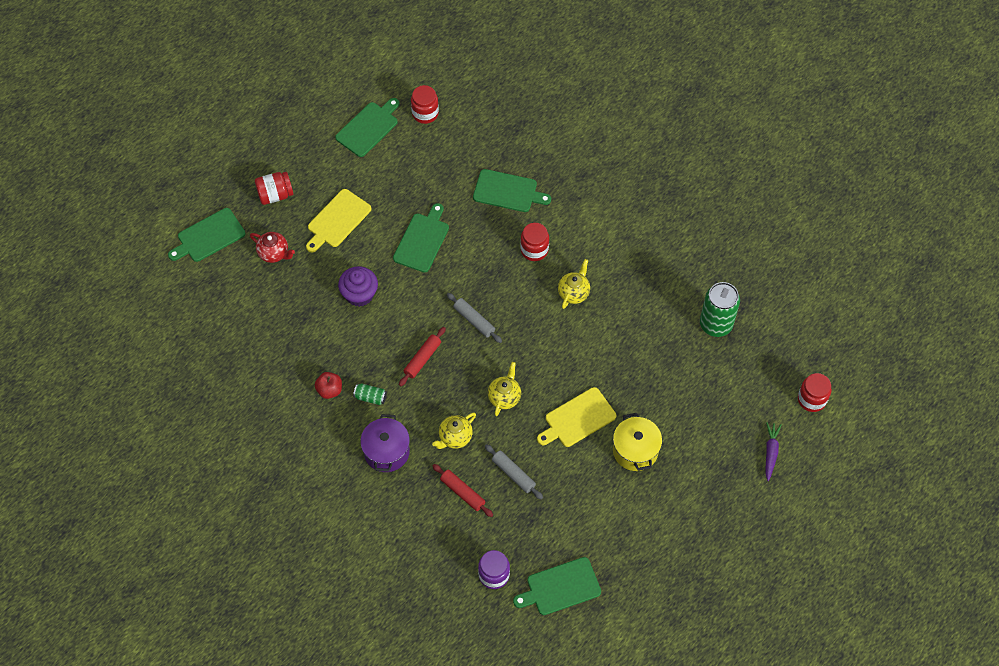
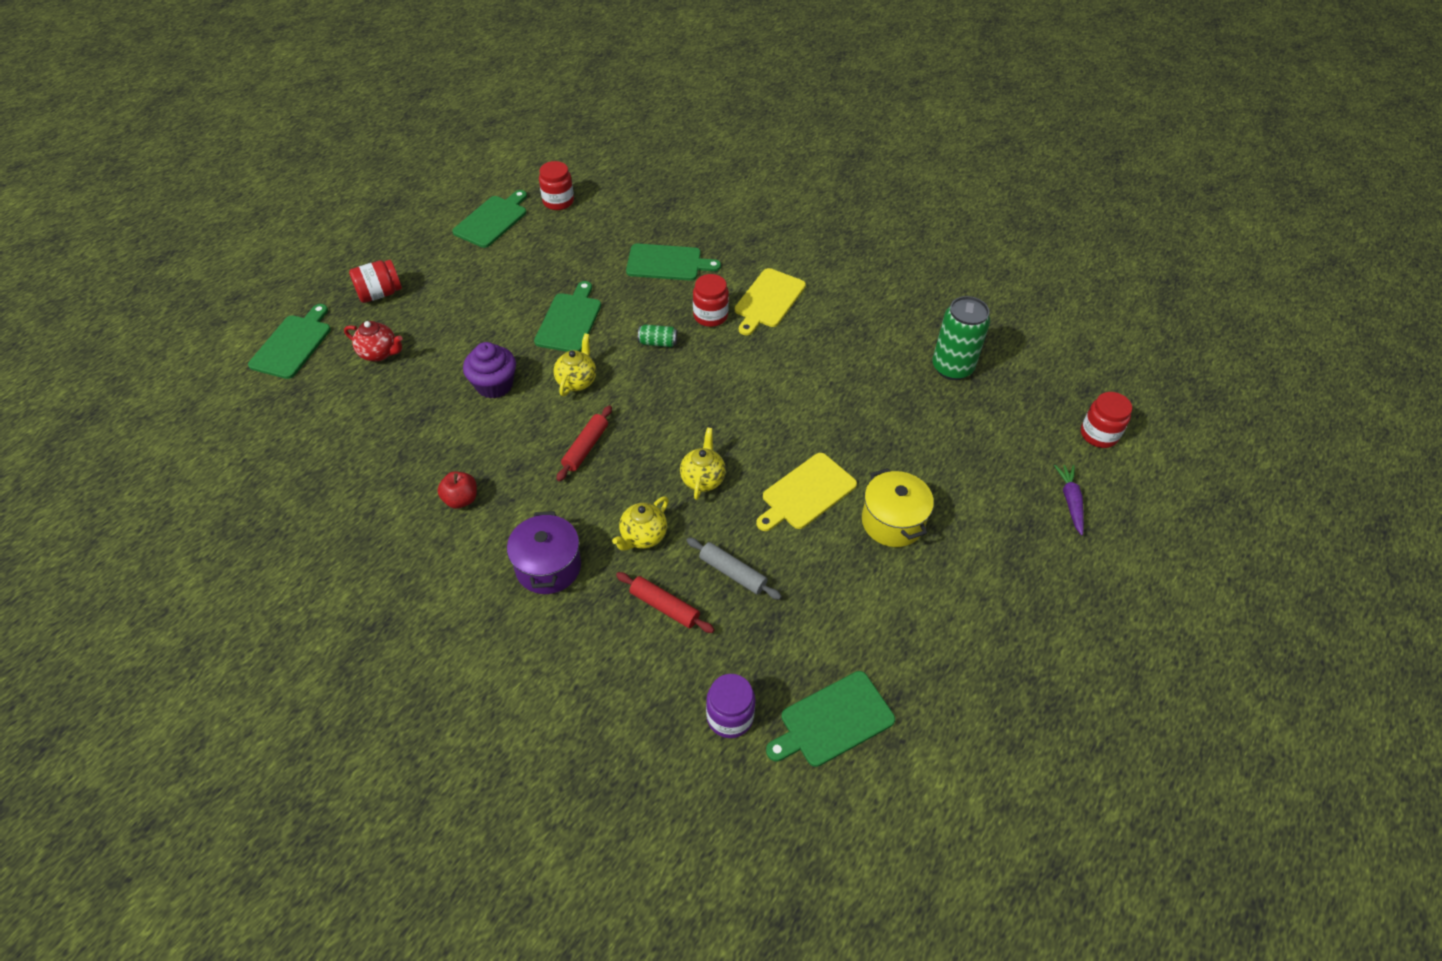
camera: 10 degrees left, 10 degrees down
green cutting board [168,208,245,262] -> green cutting board turned 150 degrees clockwise [248,304,331,379]
yellow cutting board [306,189,371,252] -> yellow cutting board moved to [735,268,806,335]
green can [353,384,387,405] -> green can moved to [638,324,677,347]
grey rolling pin [447,293,502,343] -> none
yellow teapot [558,259,590,309] -> yellow teapot moved to [553,333,596,396]

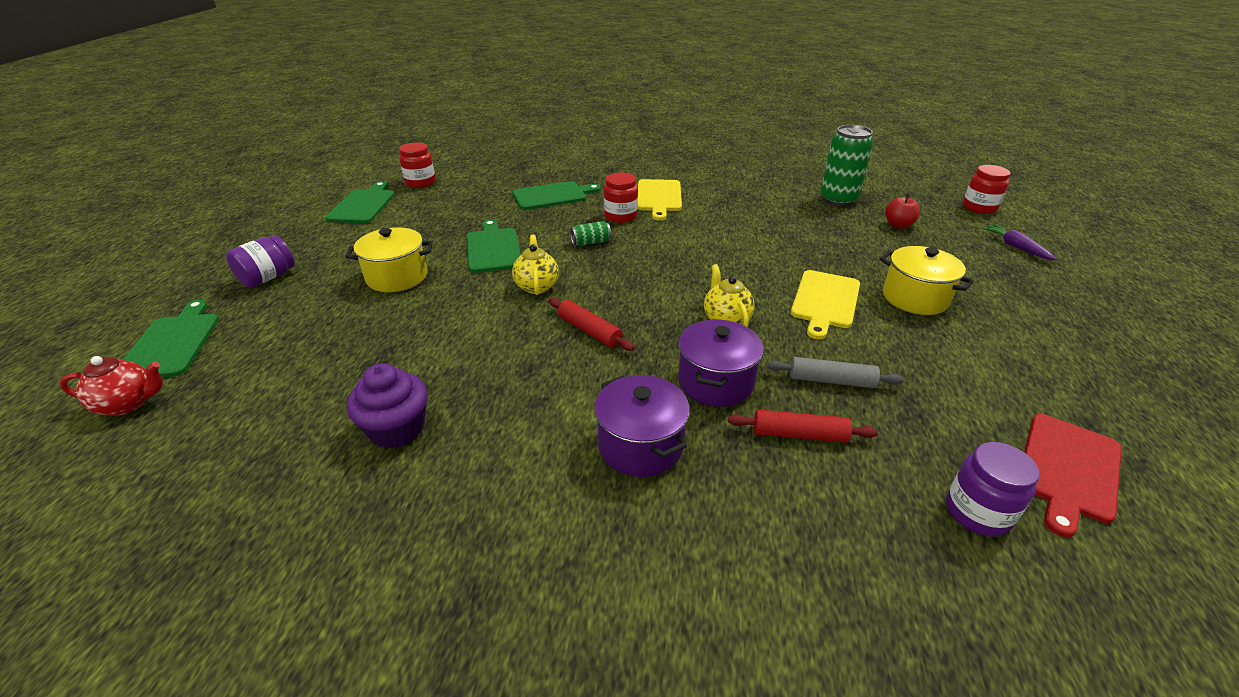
camera: 25 degrees left, 15 degrees down
red teapot [344,321,403,361] -> red teapot moved to [60,356,163,415]
red jar [349,260,402,303] -> purple jar [226,235,294,288]
red apple [437,472,477,509] -> red apple moved to [885,194,920,229]
purple cupcake [463,342,516,399] -> purple cupcake moved to [347,363,428,449]
red rolling pin [557,405,612,481] -> red rolling pin turned 45 degrees counterclockwise [549,298,635,351]
yellow teapot [612,497,669,551] -> purple pot [678,319,763,407]
green cutting board [766,671,895,767] -> red cutting board [1024,414,1122,537]
none -> yellow pot [345,227,433,292]

